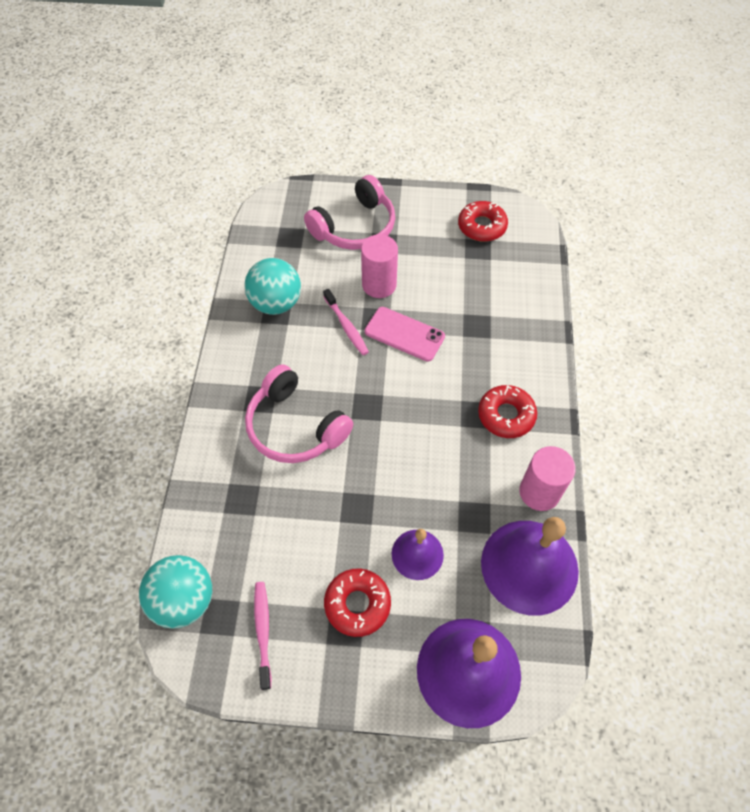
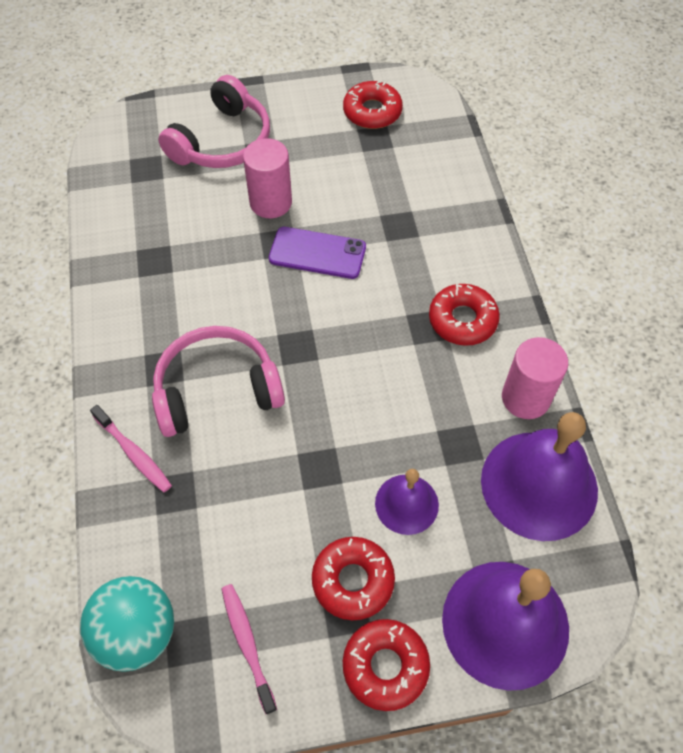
camera: 15 degrees left, 0 degrees up
turquoise ball [244,258,301,315] -> none
pink headphones [245,364,353,463] -> pink headphones turned 135 degrees clockwise [152,326,285,437]
pink toothbrush [323,289,369,355] -> pink toothbrush moved to [90,405,172,492]
pink phone [365,307,445,362] -> purple phone [269,227,366,279]
none -> red donut [343,619,430,711]

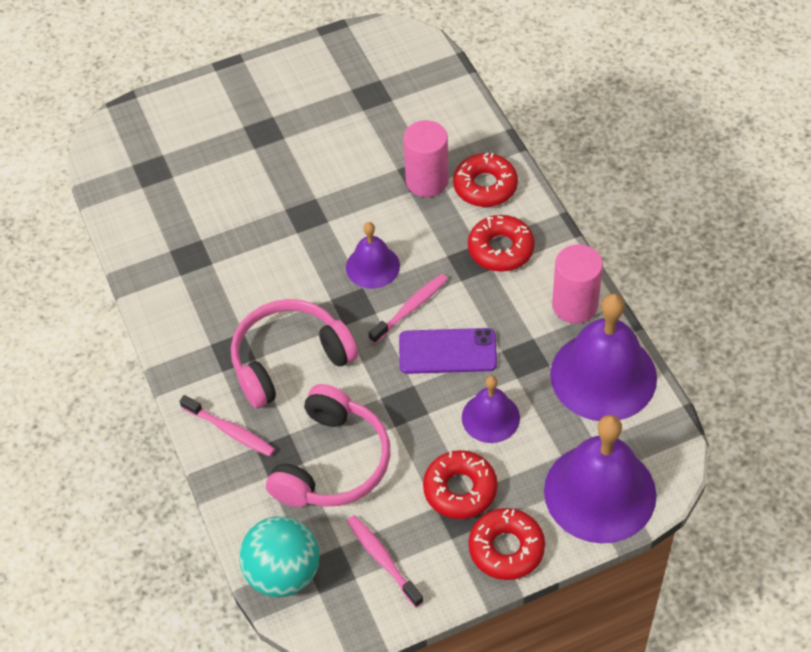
camera: 10 degrees left, 5 degrees down
pink headphones [158,75,270,168] -> pink headphones moved to [266,384,391,507]
pink cylinder [243,138,292,218] -> pink cylinder moved to [403,120,449,197]
purple phone [269,227,366,279] -> purple phone moved to [399,328,497,374]
red donut [343,81,403,129] -> red donut moved to [453,153,518,207]
none -> purple bell [346,222,400,289]
none -> pink toothbrush [369,274,448,344]

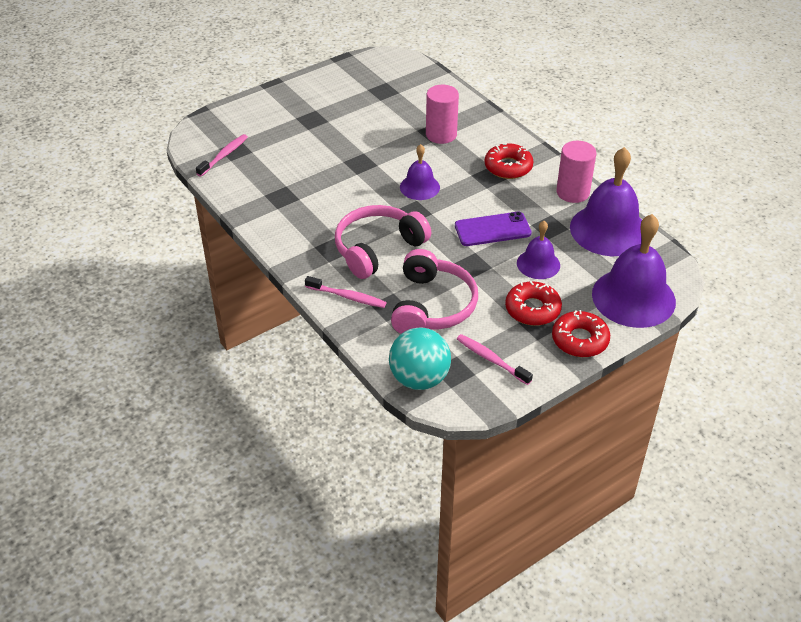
camera: 15 degrees left, 10 degrees down
pink toothbrush [369,274,448,344] -> pink toothbrush moved to [196,134,248,177]
red donut [453,153,518,207] -> none

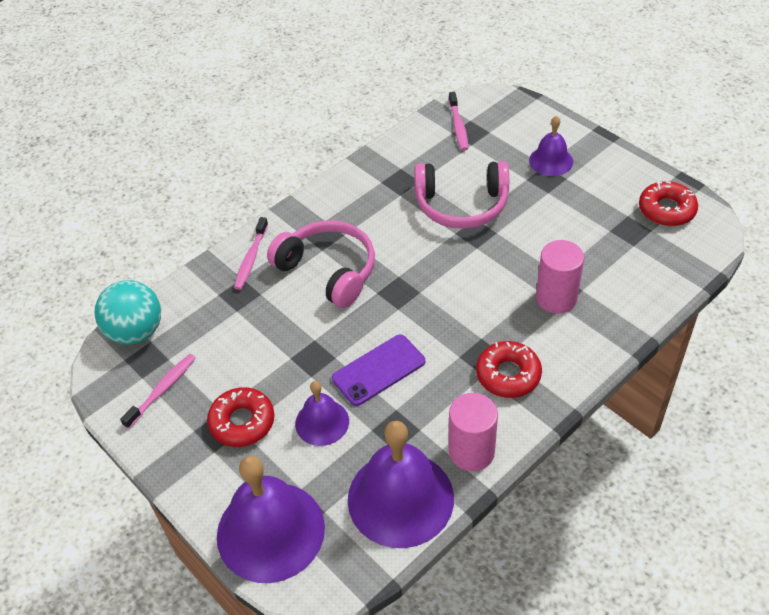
camera: 85 degrees right, 5 degrees up
pink toothbrush [196,134,248,177] -> pink toothbrush turned 60 degrees clockwise [449,92,468,151]
pink headphones [391,249,478,334] -> pink headphones moved to [414,161,509,229]
purple bell [400,144,440,200] -> purple bell moved to [529,116,573,176]
purple phone [455,211,532,246] -> purple phone turned 75 degrees clockwise [332,335,425,406]
red donut [552,310,610,357] -> red donut moved to [639,181,698,226]

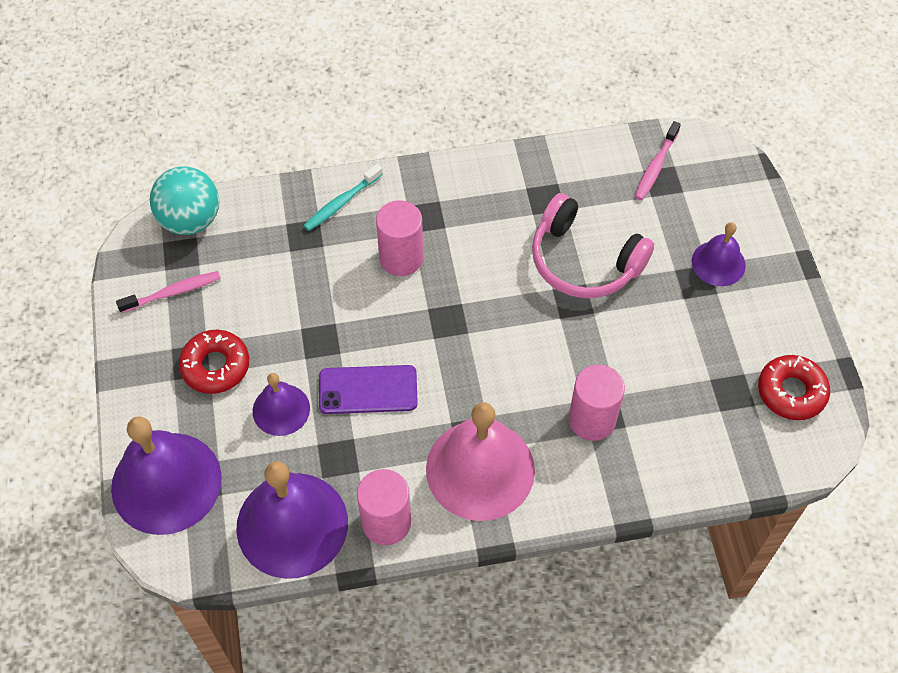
camera: 30 degrees right, 10 degrees up
pink toothbrush [234,217,268,290] -> turquoise toothbrush [303,164,383,231]
pink headphones [267,221,375,308] -> pink cylinder [376,200,423,276]
red donut [476,341,542,398] -> pink bell [426,402,535,521]

